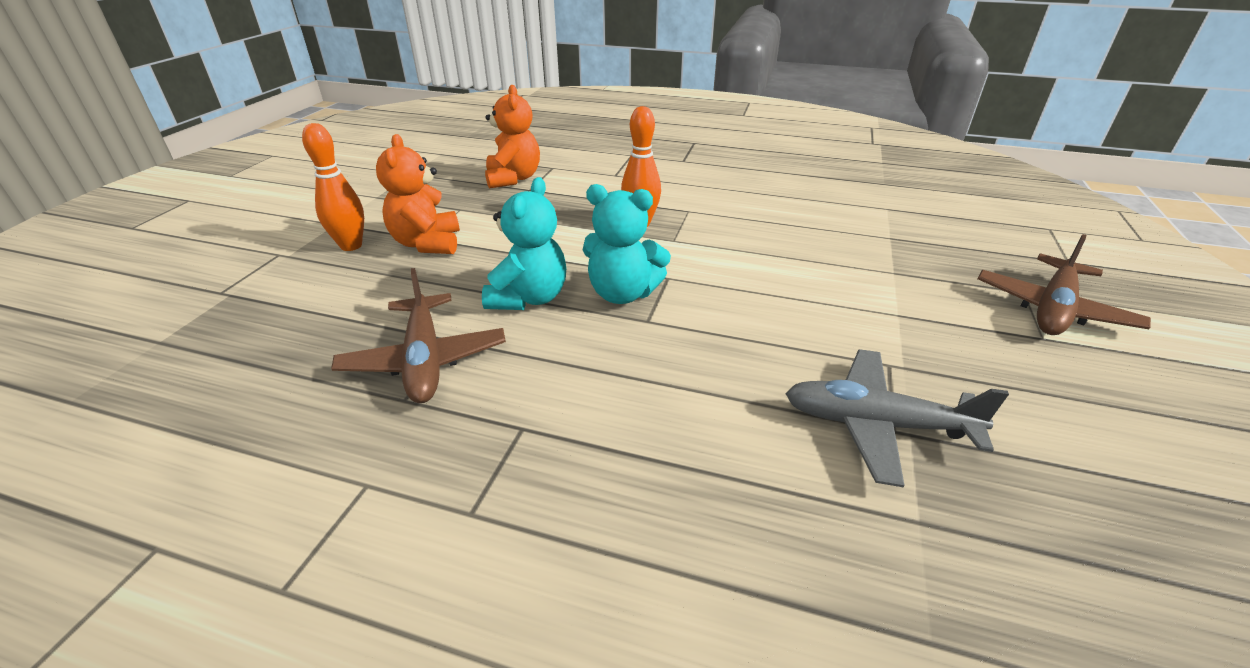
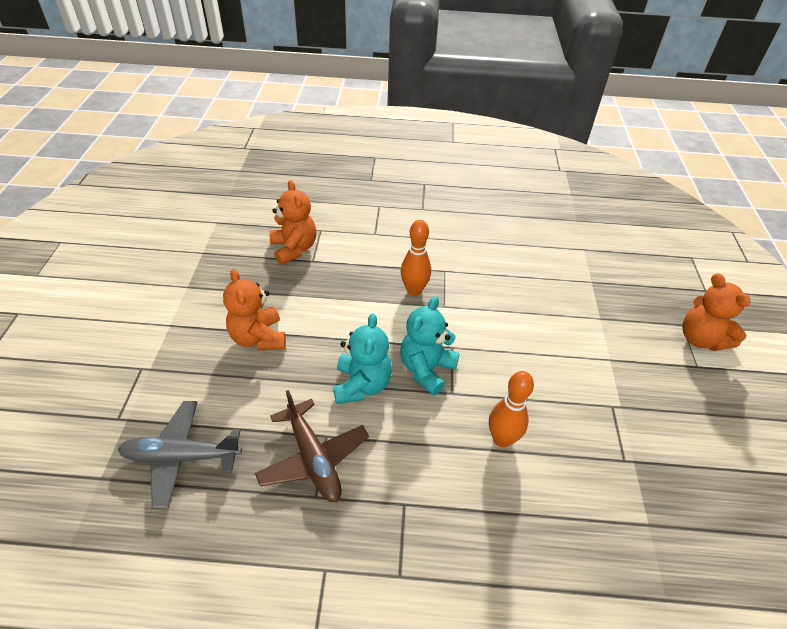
camera: 15 degrees left, 10 degrees up
orange bowling pin [302,123,364,251] -> orange bowling pin moved to [489,371,534,448]
turquoise teddy bear [583,184,671,304] -> turquoise teddy bear turned 120 degrees clockwise [400,296,460,395]
grey plane [785,349,1009,488] -> grey plane moved to [118,401,242,509]
brown plane [978,234,1151,335] -> orange teddy bear [683,273,751,351]

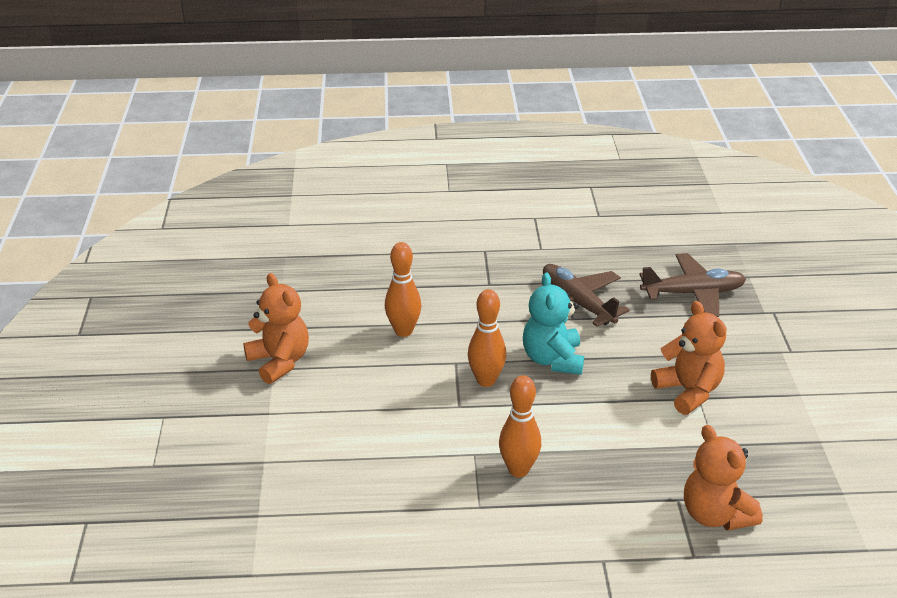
camera: 175 degrees right, 10 degrees down
grey plane [118,401,242,509] -> brown plane [639,253,746,317]
turquoise teddy bear [400,296,460,395] -> orange bowling pin [468,289,506,387]
orange teddy bear [683,273,751,351] -> orange teddy bear moved to [243,273,309,384]

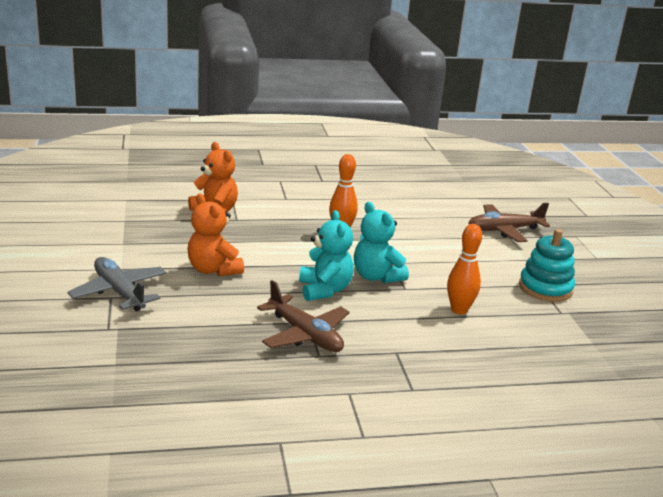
camera: 170 degrees right, 10 degrees down
orange teddy bear [243,273,309,384] -> turquoise stacking toy [519,229,575,302]
orange bowling pin [468,289,506,387] -> turquoise teddy bear [354,202,409,283]
brown plane [639,253,746,317] -> brown plane moved to [468,203,550,242]
none -> grey plane [67,257,167,311]

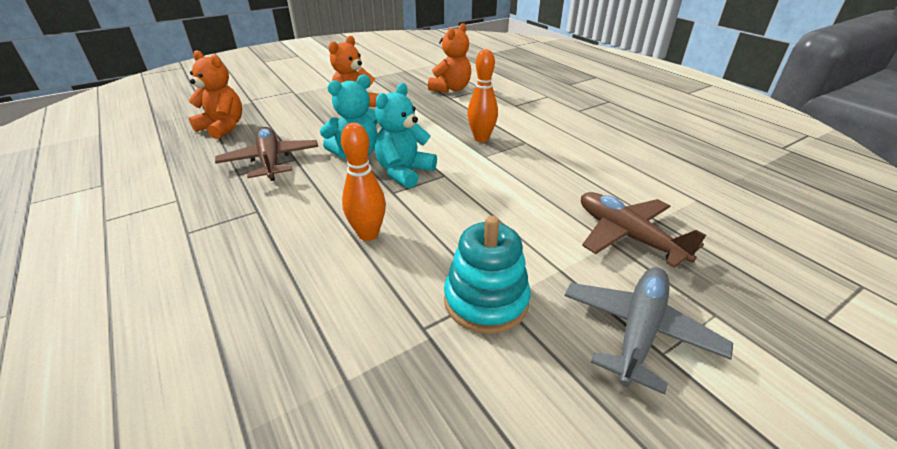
camera: 70 degrees right, 10 degrees up
grey plane [67,257,167,311] -> grey plane moved to [565,267,733,395]
brown plane [257,280,350,352] -> brown plane turned 135 degrees clockwise [215,127,318,181]
none -> orange teddy bear [188,50,242,139]

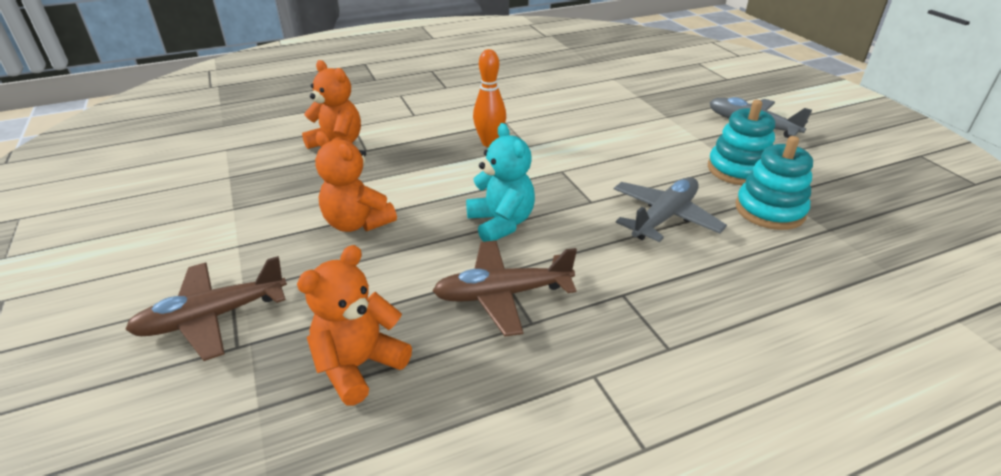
camera: 80 degrees left, 0 degrees up
orange bowling pin [341,123,386,241] -> grey plane [614,177,727,242]
turquoise teddy bear [375,83,437,189] -> none
brown plane [581,192,706,268] -> brown plane moved to [125,256,287,361]
none -> turquoise stacking toy [735,136,813,230]

